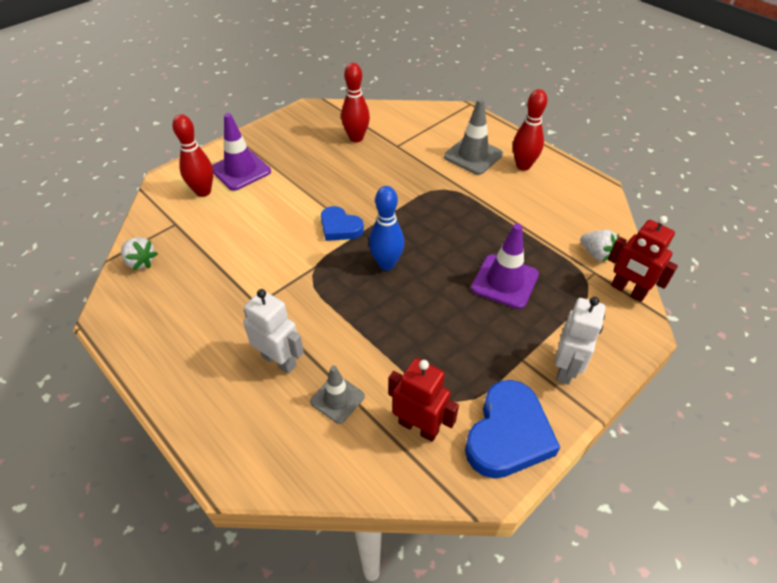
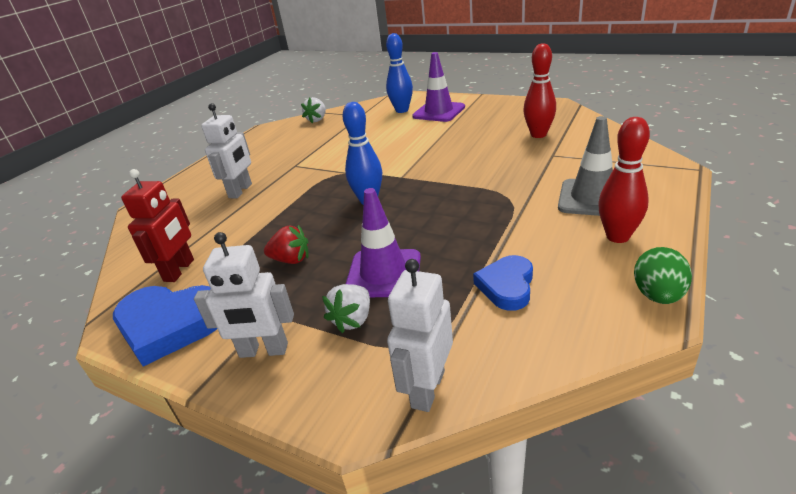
camera: 75 degrees right, 15 degrees down
red bowling pin [172,114,214,197] -> blue bowling pin [386,33,413,113]
grey traffic cone [310,366,365,424] -> none
blue heart [321,206,364,241] -> blue heart moved to [473,255,533,311]
white strawberry [580,230,619,262] -> white strawberry moved to [322,284,370,333]
red robot [608,216,678,302] -> white robot [387,259,453,412]
none -> red strawberry [264,225,309,264]
none -> green egg [634,247,692,304]

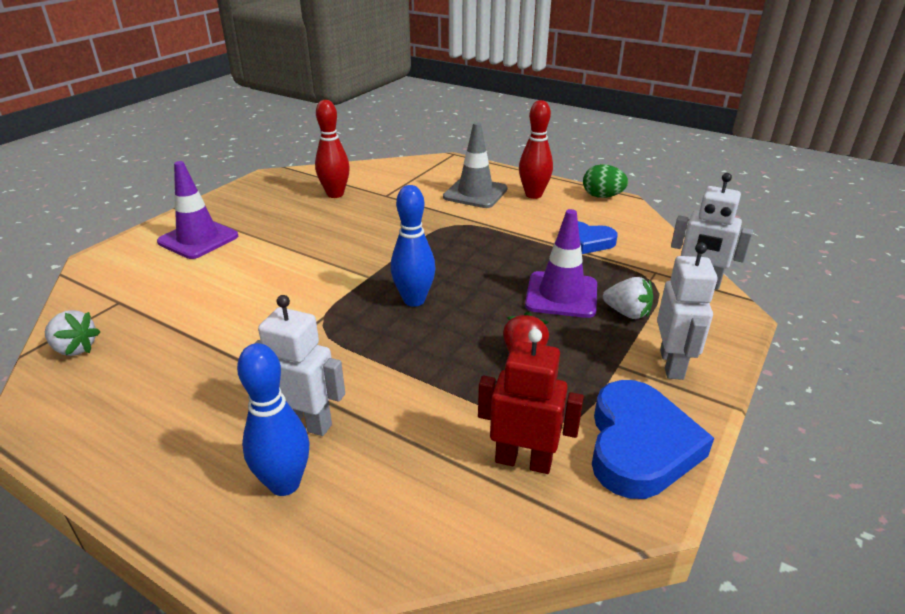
camera: 90 degrees left, 0 degrees up
blue bowling pin [386,33,413,113] -> blue bowling pin moved to [237,343,310,496]

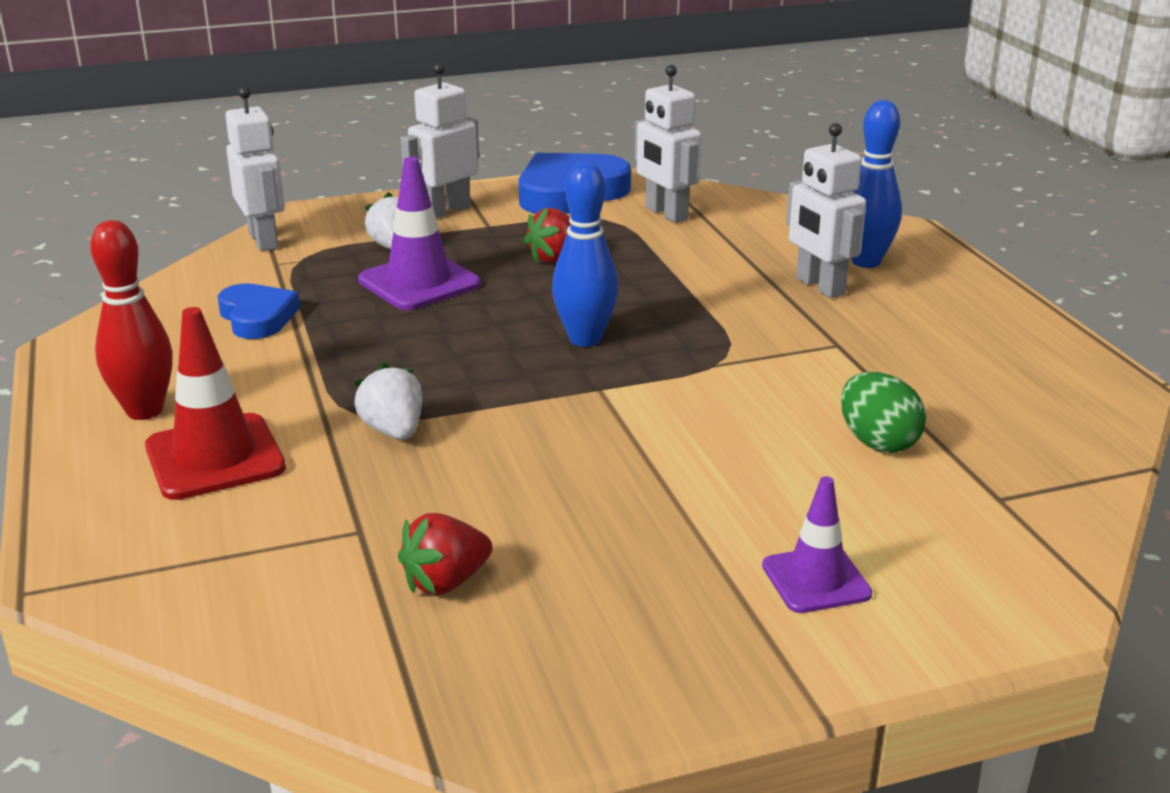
camera: 140 degrees left, 5 degrees down
white strawberry [45,310,100,356] -> white strawberry moved to [354,363,422,440]
purple traffic cone [157,161,238,259] -> purple traffic cone [762,476,872,613], size x0.64
red bowling pin [315,100,350,198] -> red strawberry [398,513,493,595]
grey traffic cone [443,122,508,208] -> red traffic cone [145,307,286,500]
red robot [478,329,584,474] -> white robot [635,65,702,223]
green egg [583,164,628,198] -> green egg moved to [841,372,926,453]

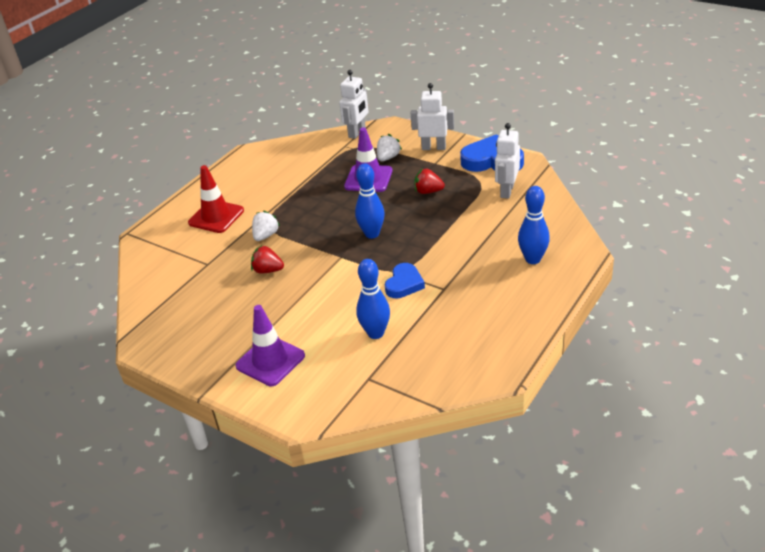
camera: 55 degrees right, 10 degrees up
red bowling pin [90,220,173,420] -> none
blue heart [218,283,300,339] -> blue heart moved to [385,263,425,298]
red strawberry [398,513,493,595] -> red strawberry moved to [251,245,284,274]
purple traffic cone [762,476,872,613] -> purple traffic cone [236,305,305,386], size x1.56
white robot [786,123,866,298] -> none
green egg [841,372,926,453] -> blue bowling pin [356,259,390,339]

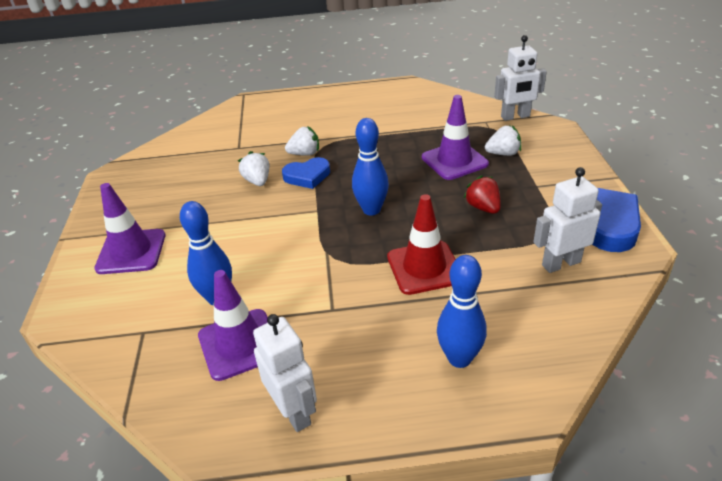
camera: 50 degrees right, 0 degrees up
red traffic cone [188,165,244,233] -> red traffic cone moved to [387,194,456,295]
red strawberry [251,245,284,274] -> white strawberry [238,151,270,186]
blue heart [385,263,425,298] -> blue heart moved to [282,157,330,189]
white robot [411,83,454,150] -> white robot moved to [253,314,317,432]
none -> purple traffic cone [198,270,268,381]

